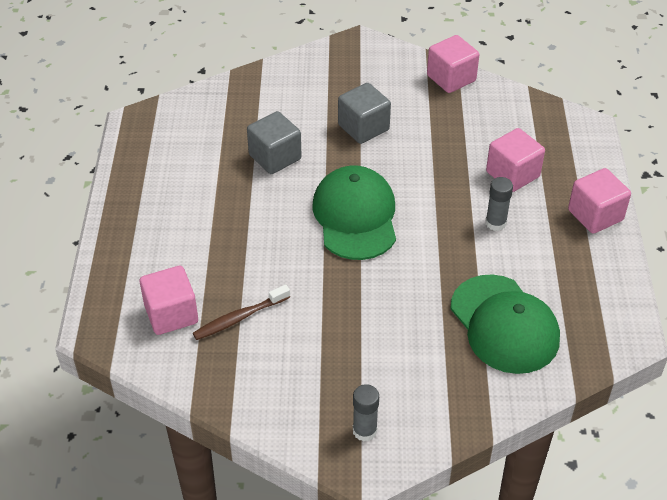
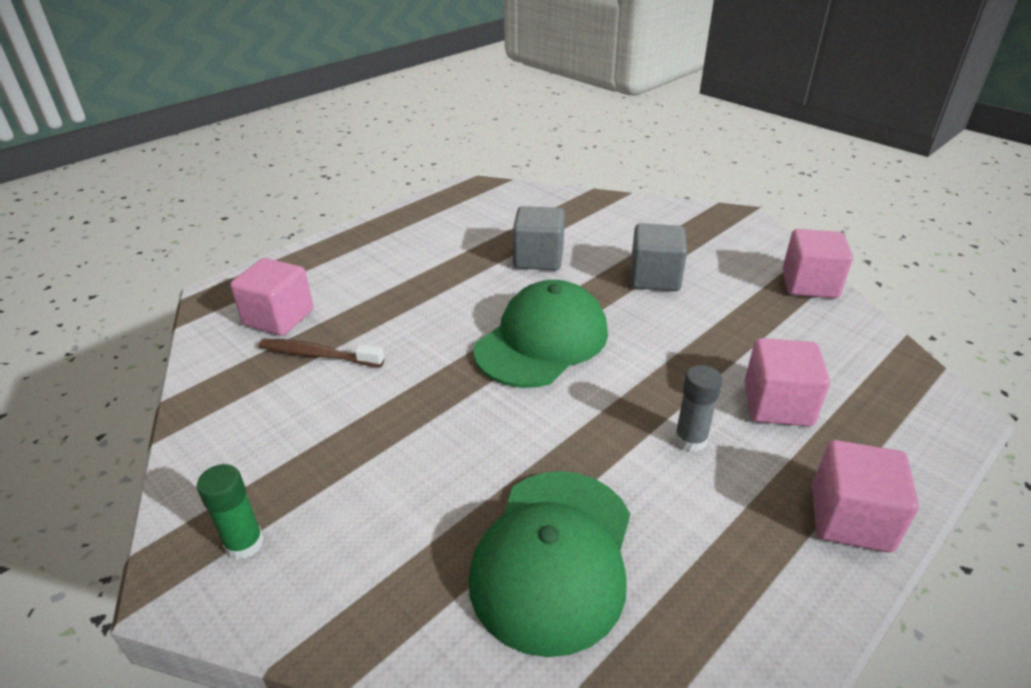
camera: 45 degrees right, 10 degrees down
grey glue stick [353,384,379,441] -> green glue stick [197,464,264,560]

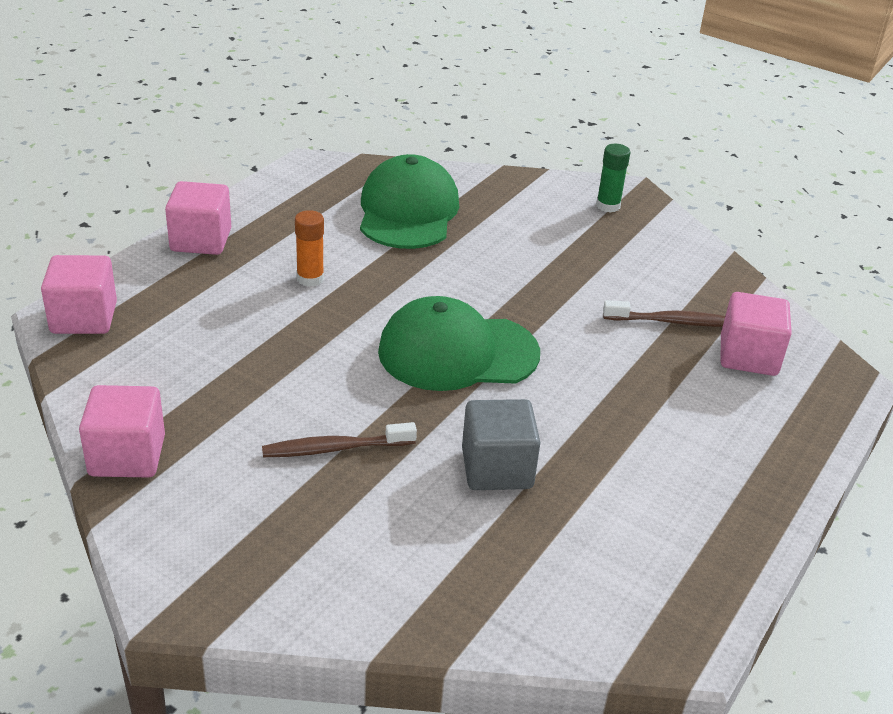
camera: 165 degrees right, 0 degrees up
green cap [473,280,608,388] -> green cap turned 60 degrees clockwise [378,296,540,391]
grey cube [630,223,687,291] -> brown toothbrush [262,422,417,457]
grey glue stick [675,365,722,452] -> orange glue stick [295,210,324,287]
pink cube [744,338,830,426] -> pink cube moved to [41,255,117,334]

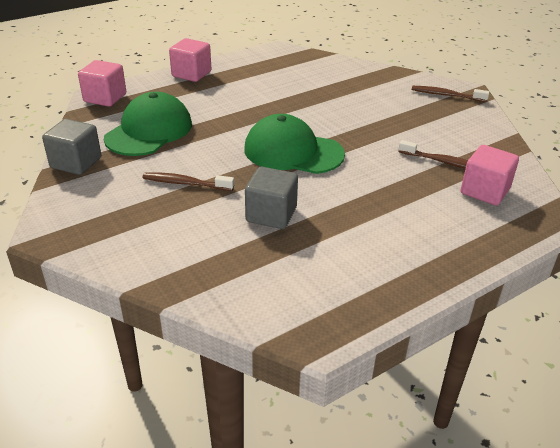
camera: 25 degrees right, 0 degrees up
pink cube [79,385,165,478] -> grey cube [42,119,101,175]
orange glue stick [295,210,324,287] -> none
green cap [360,154,459,249] -> green cap moved to [104,92,192,156]
green glue stick [596,144,630,213] -> brown toothbrush [412,86,489,102]

